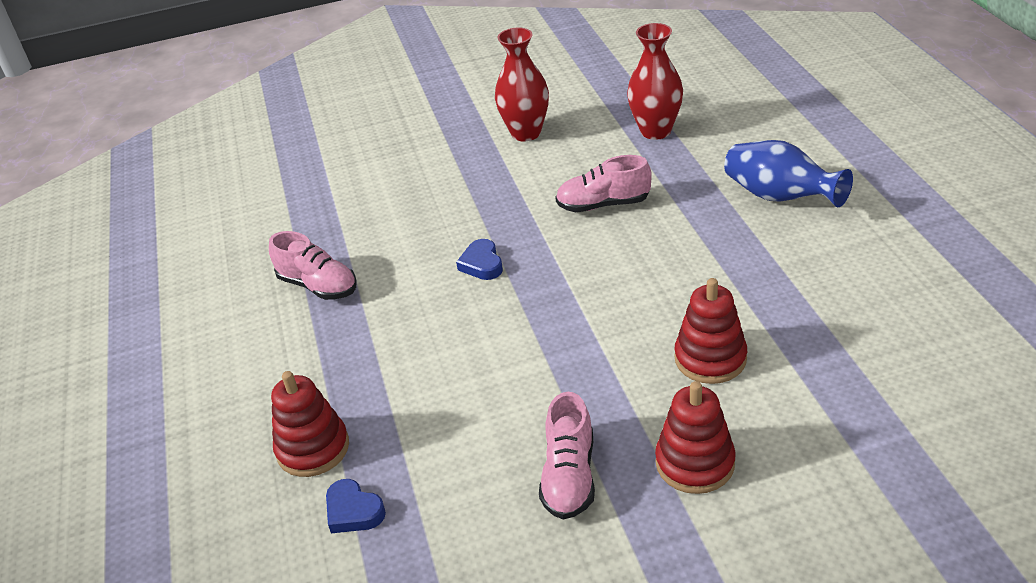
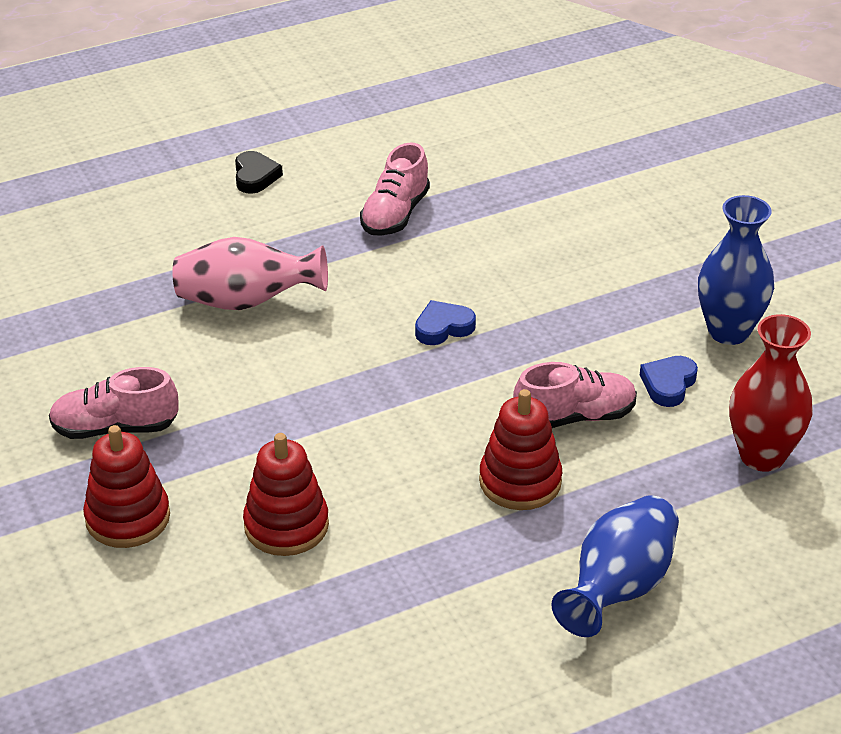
camera: 75 degrees right, 0 degrees up
red stacking toy [271,371,349,477] -> red stacking toy moved to [479,389,562,510]
blue heart [326,479,386,533] -> blue heart moved to [640,356,698,407]
red vase [495,27,549,142] -> blue vase [698,195,774,345]
pink shoe [555,155,652,212] -> pink shoe turned 90 degrees clockwise [513,362,637,428]
none -> pink vase [173,237,328,310]
none -> black heart [235,151,283,194]

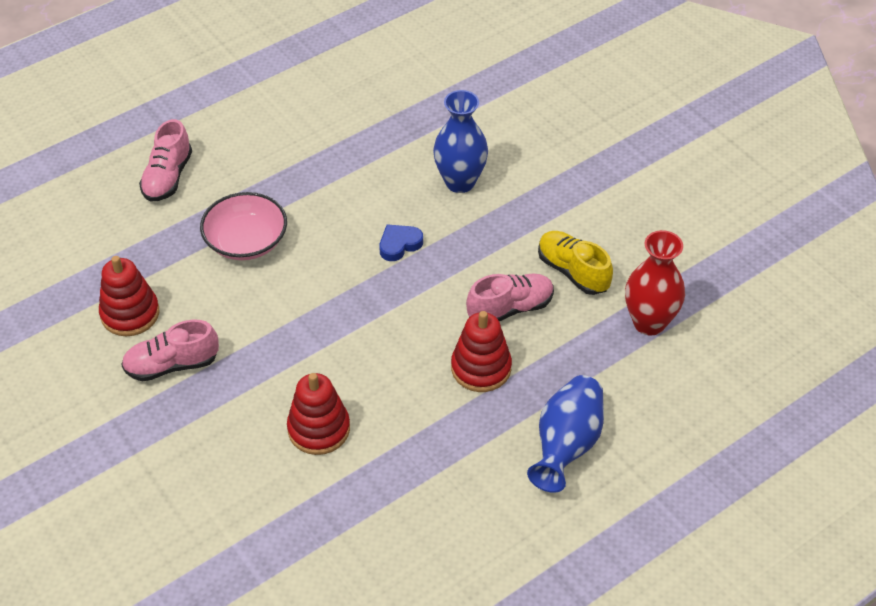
camera: 10 degrees left, 10 degrees up
red stacking toy [83,425,170,548] -> red stacking toy moved to [99,256,159,336]
pink vase [173,237,328,310] -> pink bowl [200,192,287,260]
black heart [235,151,283,194] -> none
pink shoe [360,142,430,236] -> pink shoe moved to [139,119,192,202]
blue heart [640,356,698,407] -> yellow shoe [538,231,613,295]
blue vase [698,195,774,345] -> blue vase moved to [433,90,488,193]

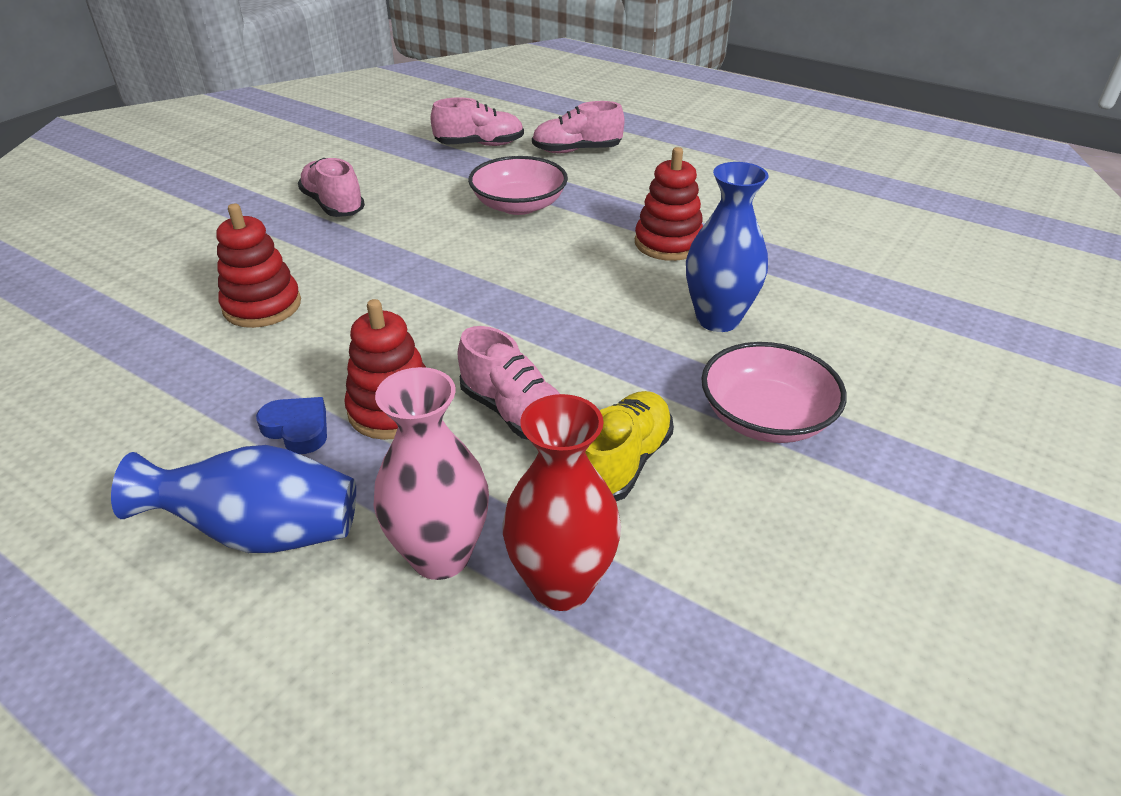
camera: 70 degrees right, 10 degrees down
red stacking toy [99,256,159,336] -> red stacking toy moved to [635,147,703,261]
blue heart [379,224,423,261] -> blue heart moved to [256,397,327,454]
none -> pink vase [374,367,489,580]
none -> pink shoe [431,97,524,146]
none -> pink bowl [701,342,847,443]

